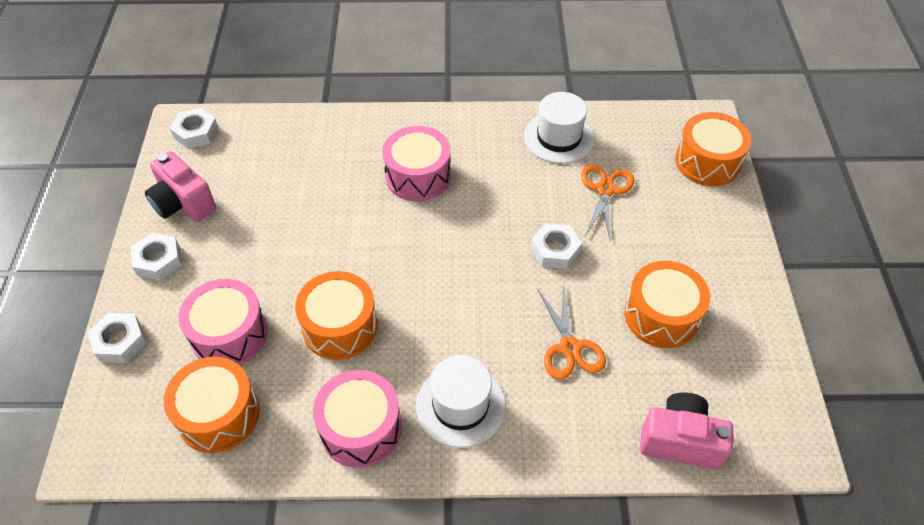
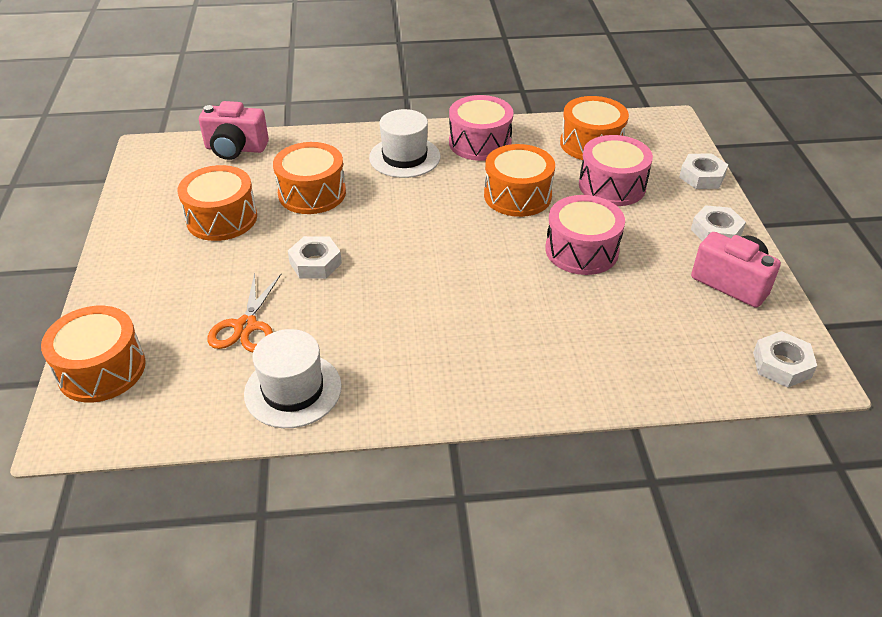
camera: 175 degrees right, 10 degrees down
pink drum [382,126,451,201] -> pink drum moved to [545,195,625,275]
orange scissors [538,284,606,380] -> orange drum [273,142,346,214]

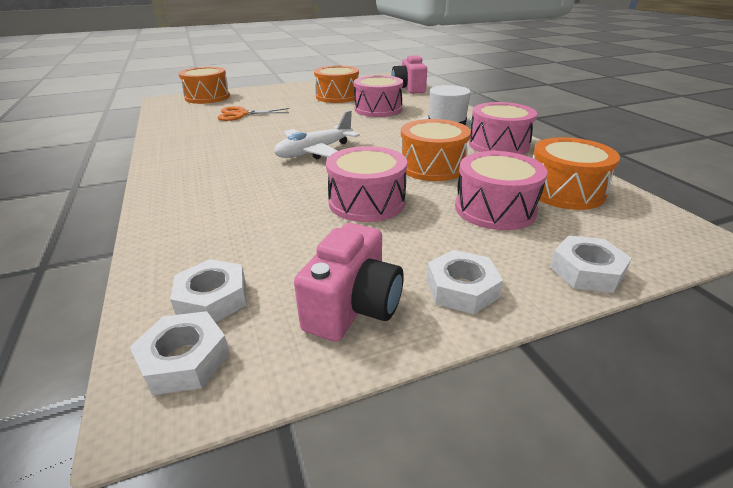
camera: 75 degrees right, 10 degrees down
white hat [244,329,342,428] -> none
orange drum [273,142,346,214] -> pink drum [354,75,403,117]
white nut [288,236,342,279] -> white nut moved to [170,259,247,323]
none -> white plane [274,110,360,159]

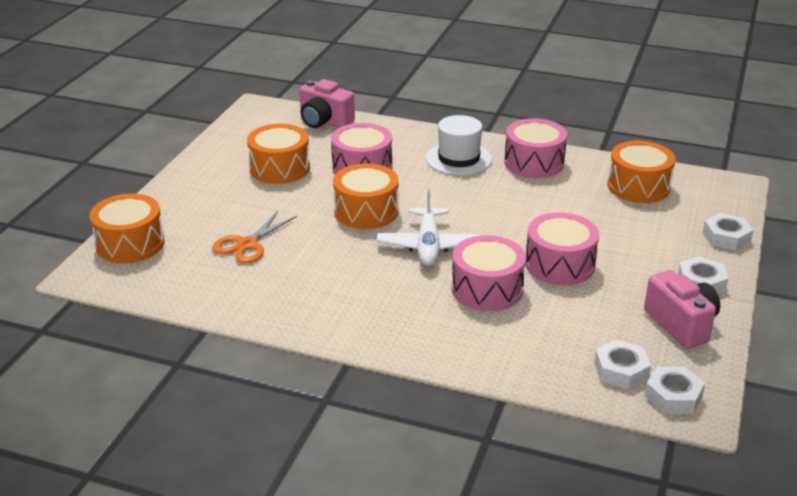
camera: 50 degrees left, 0 degrees up
orange drum [401,119,471,181] -> orange drum moved to [333,163,399,229]
pink drum [455,151,547,230] -> pink drum moved to [451,235,526,311]

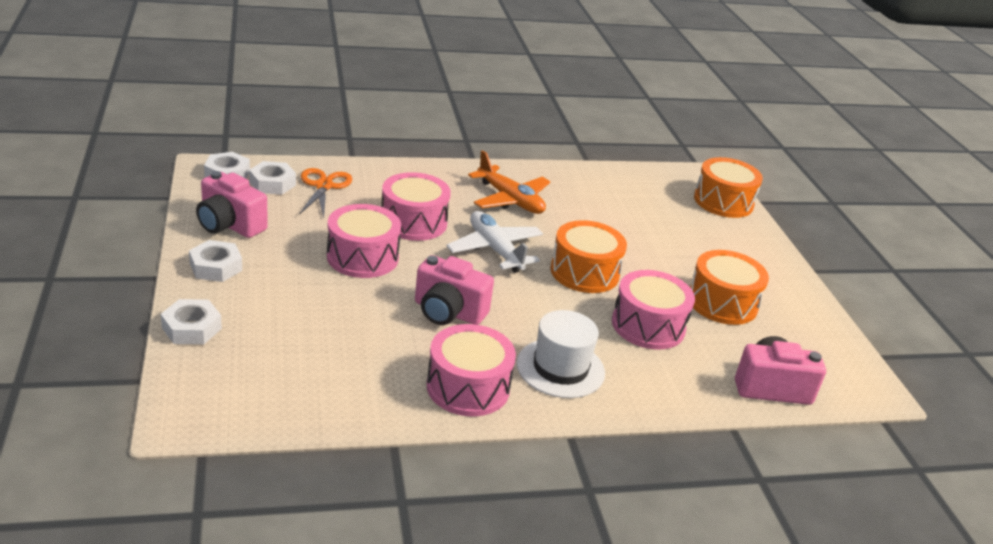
camera: 145 degrees right, 0 degrees up
orange scissors [212,211,297,263] -> orange scissors moved to [299,168,353,218]
orange drum [607,141,676,203] -> none
none -> pink camera [415,255,494,325]
none -> orange plane [468,150,550,214]

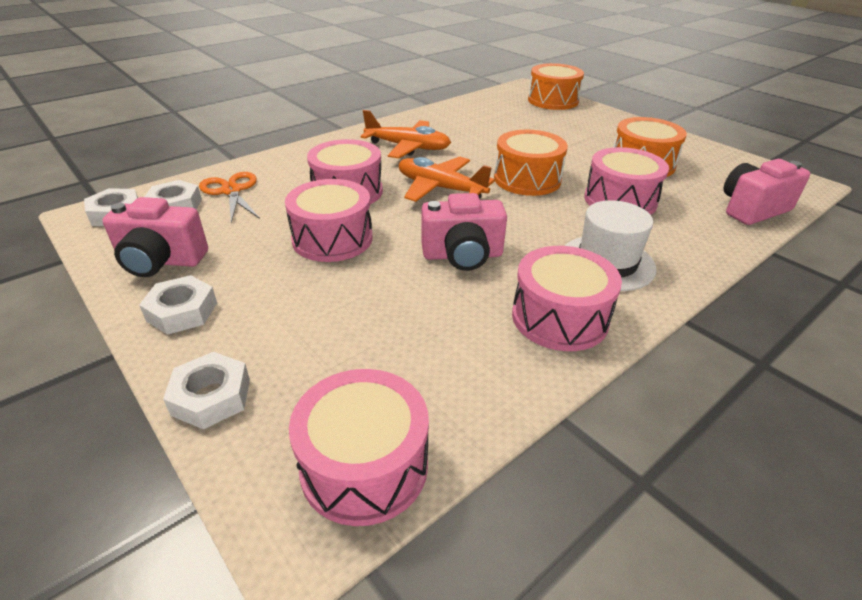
camera: 25 degrees left, 5 degrees up
white plane [446,211,543,273] -> orange plane [399,157,495,202]
none -> pink drum [289,369,429,526]

